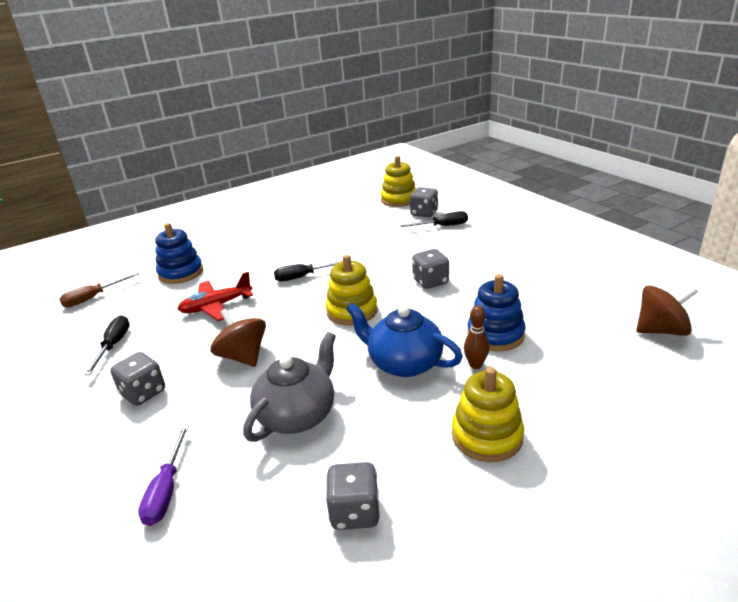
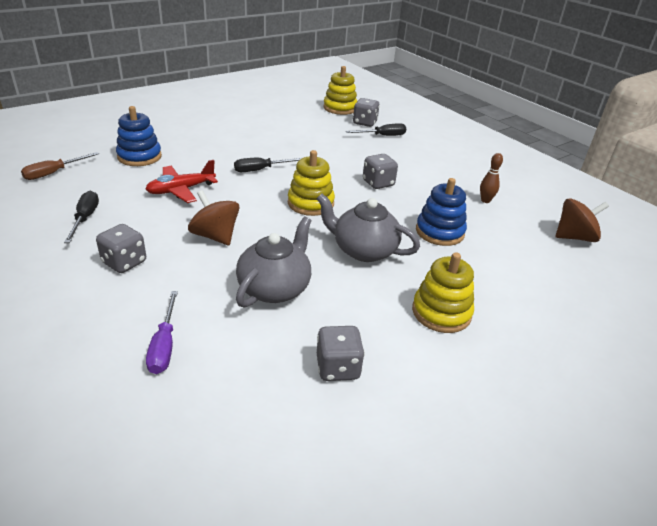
camera: 10 degrees left, 5 degrees up
blue teapot [346,303,463,377] -> grey teapot [316,193,420,262]
brown bowling pin [464,306,489,369] -> brown bowling pin moved to [480,153,503,203]

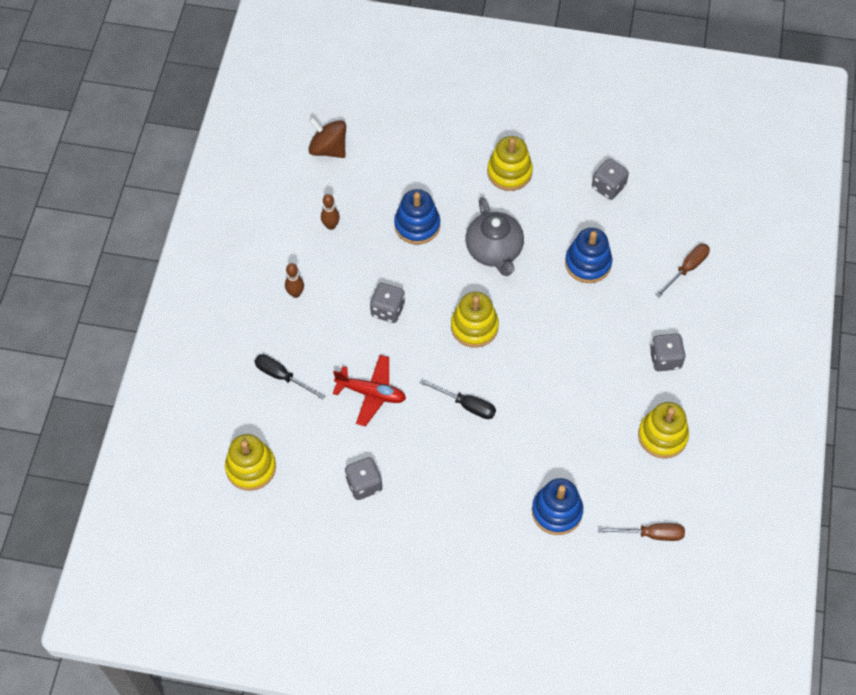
camera: 130 degrees left, 25 degrees up
black screwdriver [64,191,99,243] -> yellow stacking toy [638,402,689,458]
red plane [146,160,218,203] -> red plane moved to [333,355,406,427]
purple screwdriver [146,291,178,374] -> brown screwdriver [655,244,710,297]
brown spinning top [188,190,239,246] -> none
grey teapot [236,217,311,308] -> blue stacking toy [565,228,612,283]
grey dice [353,98,380,127] -> grey dice moved to [345,457,383,500]
none -> brown bowling pin [285,263,304,298]

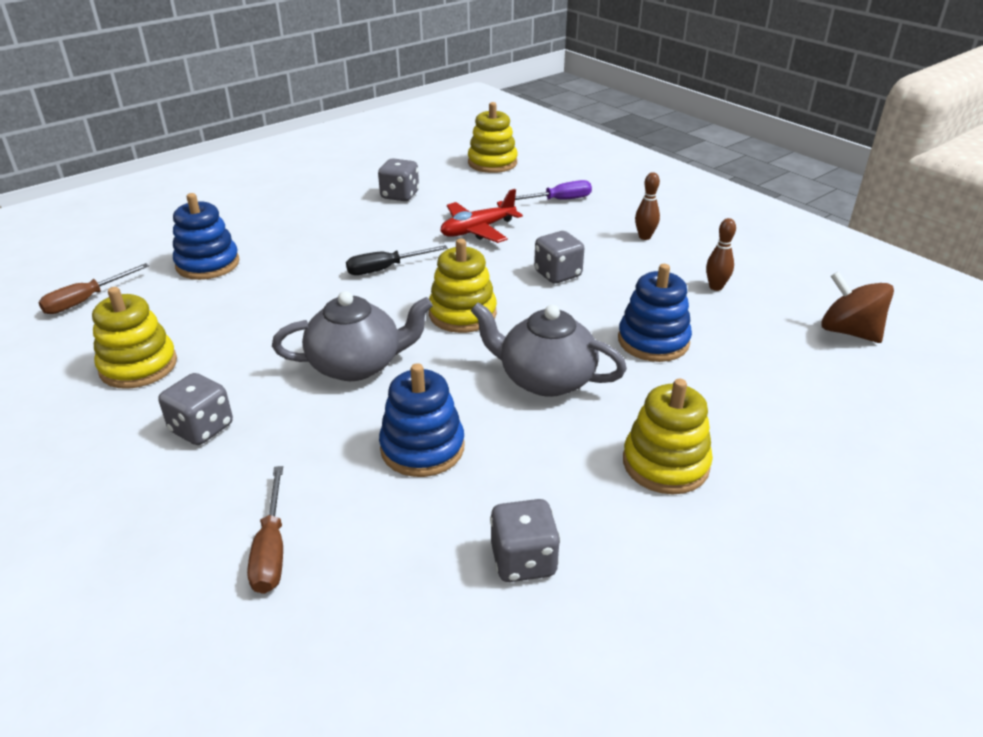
camera: 130 degrees right, 25 degrees down
black screwdriver [254,354,325,400] -> purple screwdriver [515,180,592,200]
brown spinning top [308,117,346,158] -> brown spinning top turned 120 degrees counterclockwise [821,271,894,343]
none -> grey teapot [272,291,433,381]

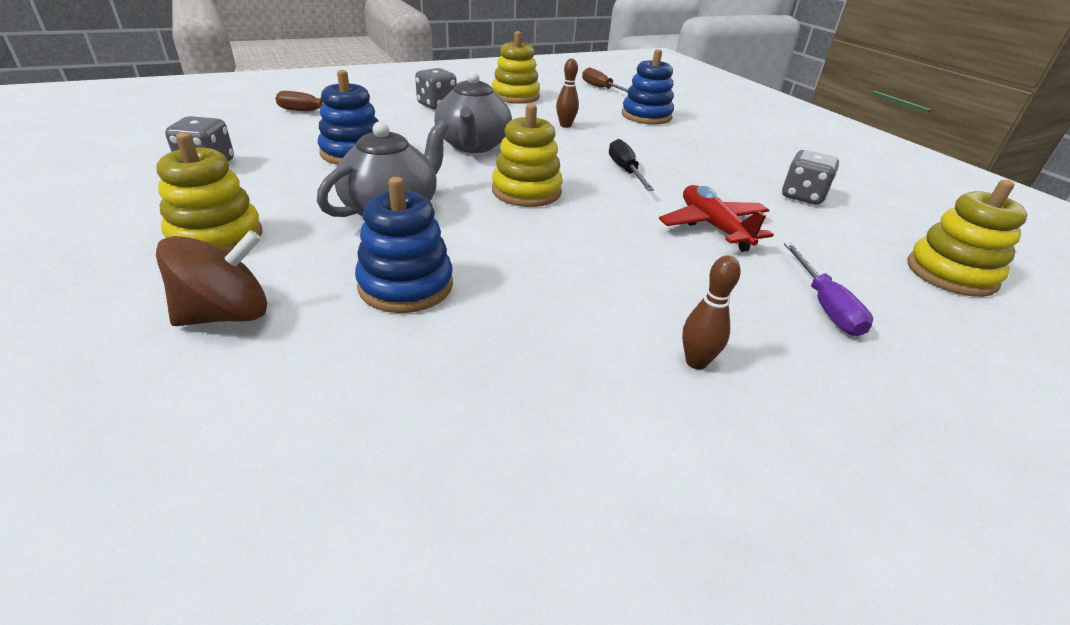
camera: 100 degrees right, 0 degrees up
grey dice [534,231,584,283] -> none
brown bowling pin [706,218,736,291] -> brown bowling pin moved to [556,59,579,128]
brown spinning top [821,271,894,343] -> brown spinning top moved to [156,230,267,326]

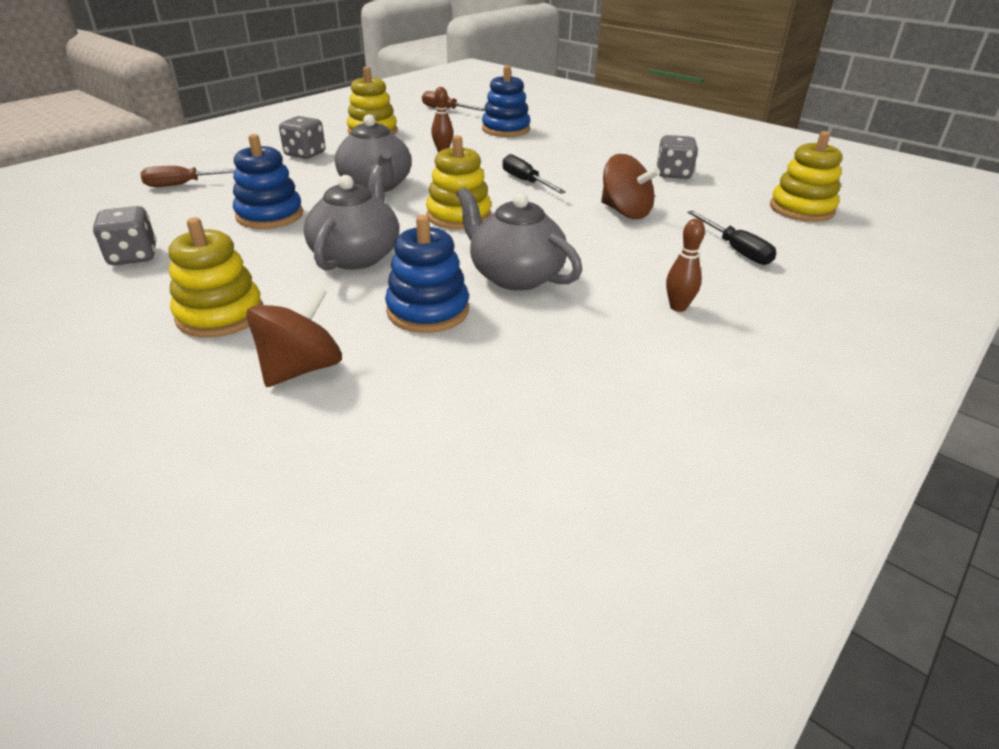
camera: 20 degrees left, 0 degrees up
red plane [659,185,774,252] -> brown spinning top [601,154,660,219]
purple screwdriver [784,243,873,336] -> black screwdriver [687,211,776,265]
none -> grey teapot [456,187,582,291]

